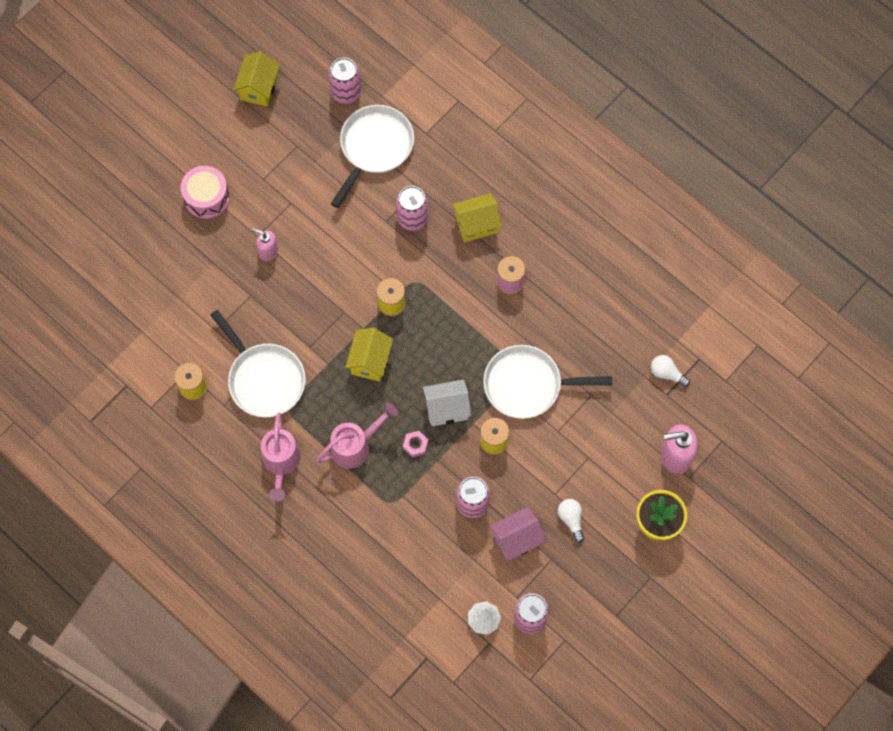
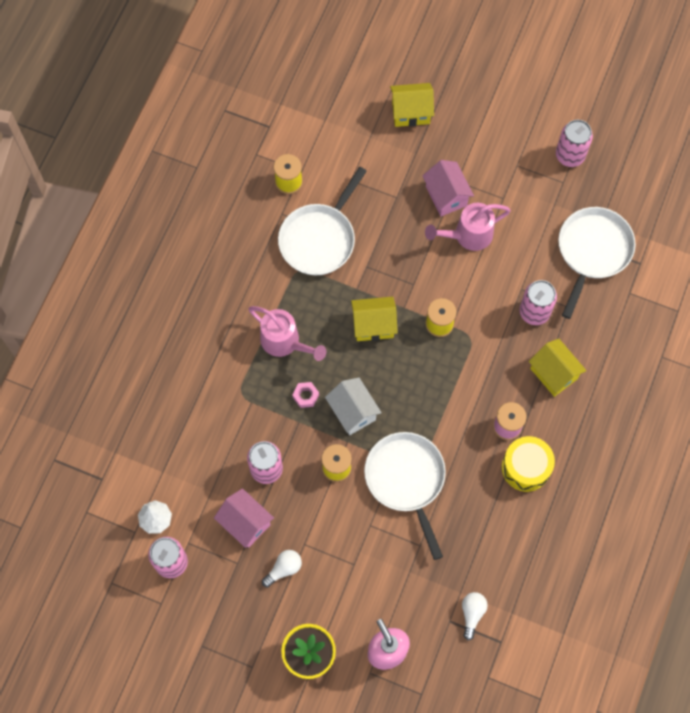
camera: 70 degrees right, 0 degrees up
pink drum [181,166,230,219] -> none
yellow house [233,51,280,106] -> yellow house moved to [390,83,434,127]
pink soap dispenser [252,228,278,261] -> pink house [422,160,474,216]
pink watering can [261,412,301,501] -> pink watering can moved to [425,203,511,251]
pink can [329,58,361,104] -> pink can moved to [556,120,593,167]
white pan [331,105,414,208] -> white pan turned 75 degrees counterclockwise [558,207,636,319]
none -> yellow drum [502,436,555,492]

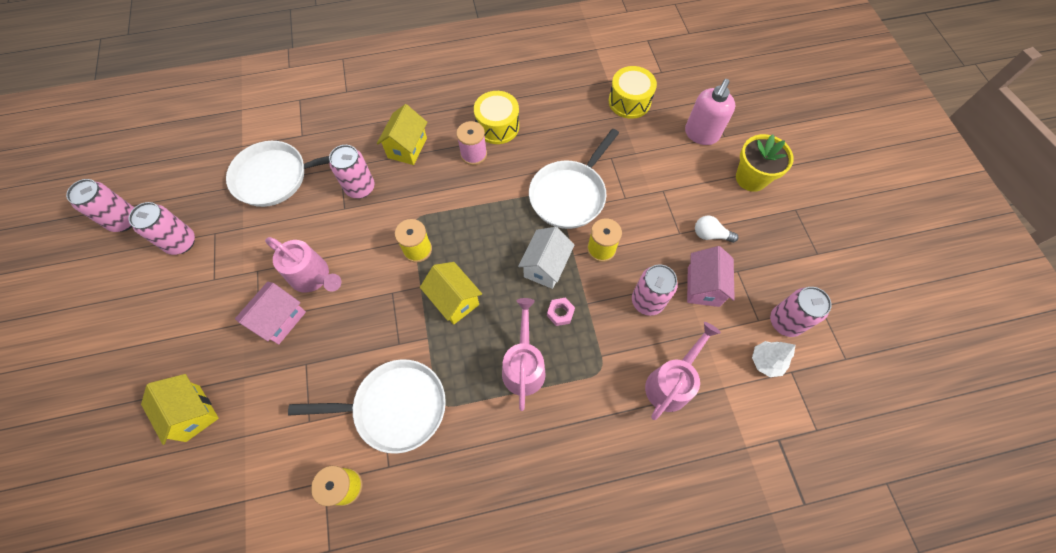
camera: 125 degrees left, 5 degrees down
white light bulb [462,592,488,640] -> yellow drum [609,66,657,119]
none -> pink can [66,179,134,232]
none -> pink watering can [645,322,721,420]

